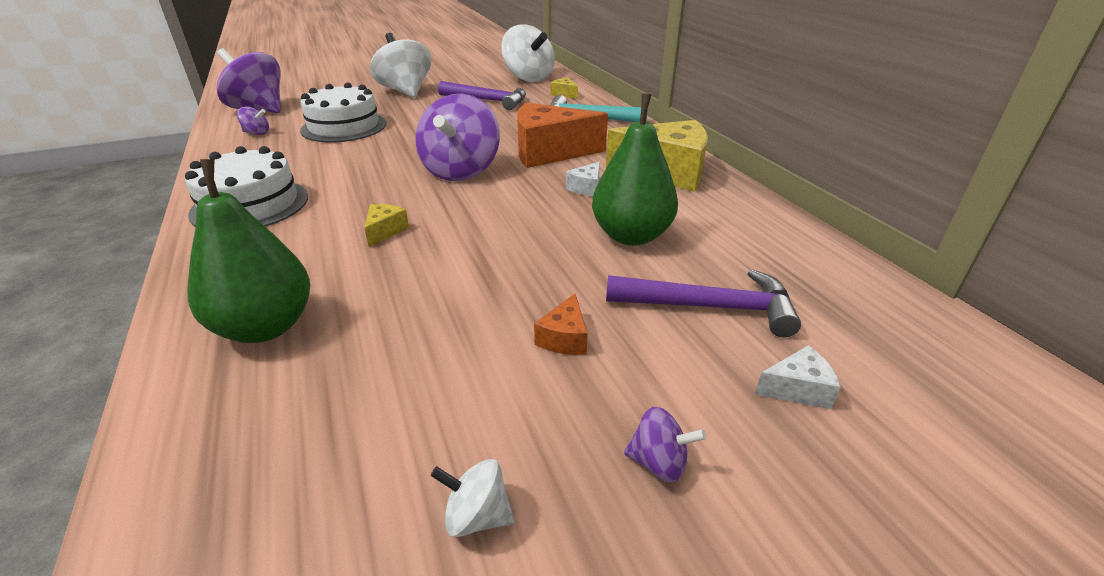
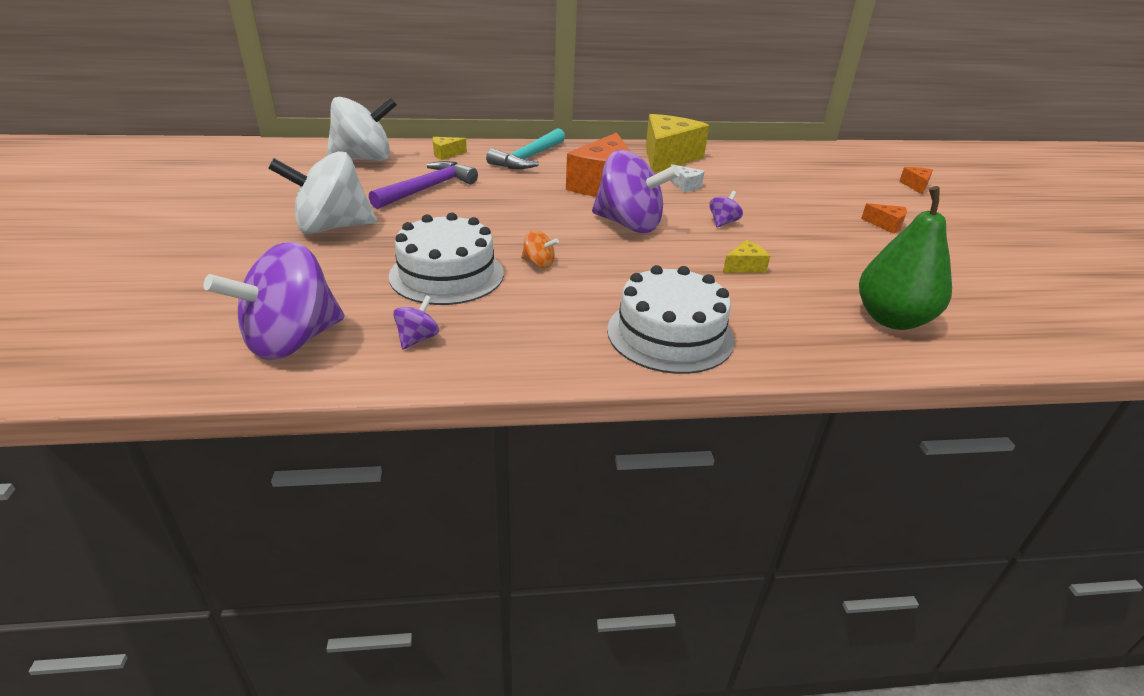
camera: 75 degrees left, 0 degrees up
yellow cheese [364,204,409,247] -> yellow cheese turned 120 degrees clockwise [723,240,770,273]
white spinning top [431,459,515,537] -> none
green pear [592,93,678,246] -> none
purple hammer [606,269,801,337] -> none
purple spinning top [624,407,707,483] -> purple spinning top moved to [709,191,743,228]
white cheese [755,346,841,409] -> orange cheese [899,167,933,194]
none -> orange spinning top [521,230,559,268]

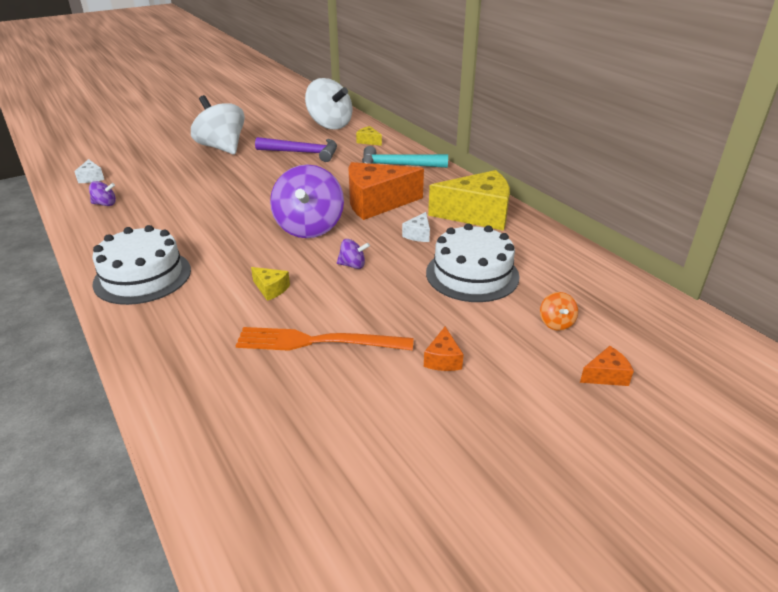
camera: 65 degrees right, 0 degrees up
purple spinning top [204,242,344,360] -> white cheese [74,159,104,183]
white cake [389,213,504,305] -> white cake moved to [426,223,520,302]
orange spinning top [521,230,559,268] -> orange spinning top moved to [540,292,578,331]
green pear [859,186,952,330] -> none
none -> orange fork [236,327,414,351]

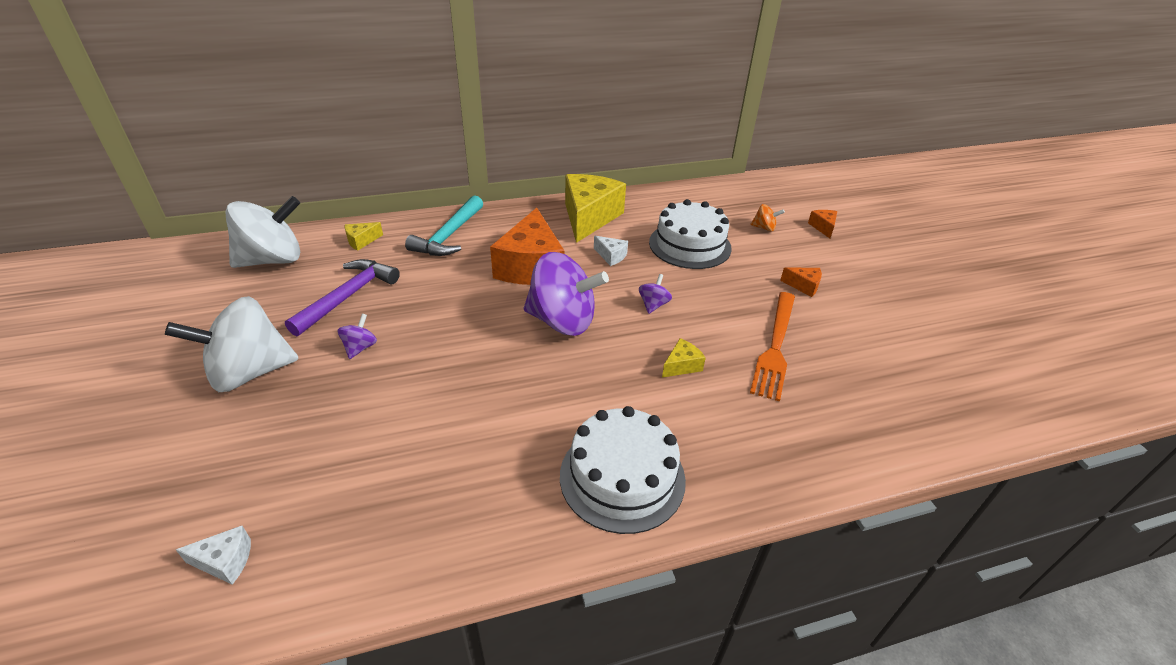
camera: 75 degrees left, 5 degrees up
purple spinning top [89,181,116,206] -> purple spinning top moved to [338,314,377,359]

